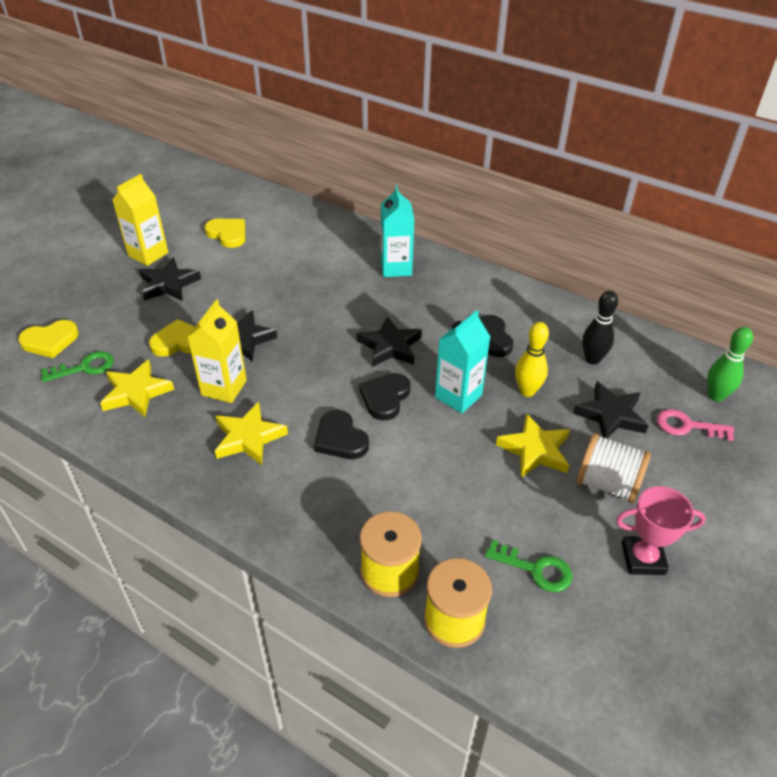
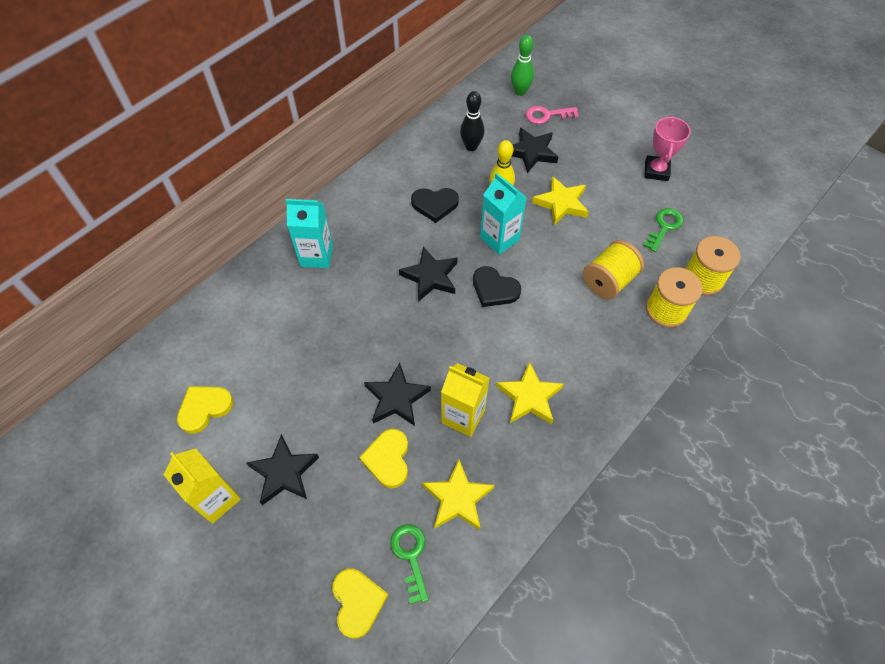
camera: 80 degrees left, 15 degrees up
black heart [314,410,369,459] -> none
white spool [576,433,651,503] -> none
pink key [657,409,734,441] -> pink key turned 60 degrees clockwise [526,106,579,124]
none -> yellow spool [583,240,644,300]

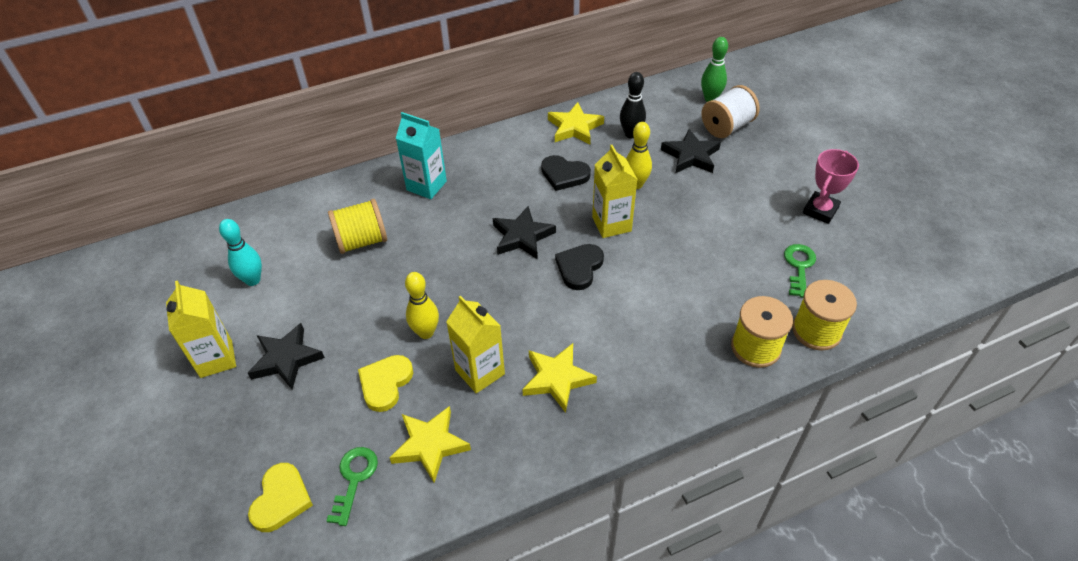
camera: 25 degrees right, 10 degrees down
yellow heart [177,386,233,434] -> turquoise bowling pin [219,219,262,286]
black star [364,363,431,426] -> yellow bowling pin [405,272,439,339]
black heart [473,266,521,307] -> black heart turned 60 degrees clockwise [555,244,604,290]
turquoise carton [480,173,527,255] -> yellow carton [592,145,638,238]
pink key [526,106,579,124] -> white spool [701,85,760,138]
yellow star [532,176,589,225] -> yellow star moved to [548,102,604,145]
yellow spool [583,240,644,300] -> yellow spool moved to [328,199,387,254]
green key [643,208,683,252] -> green key turned 45 degrees counterclockwise [784,244,816,298]

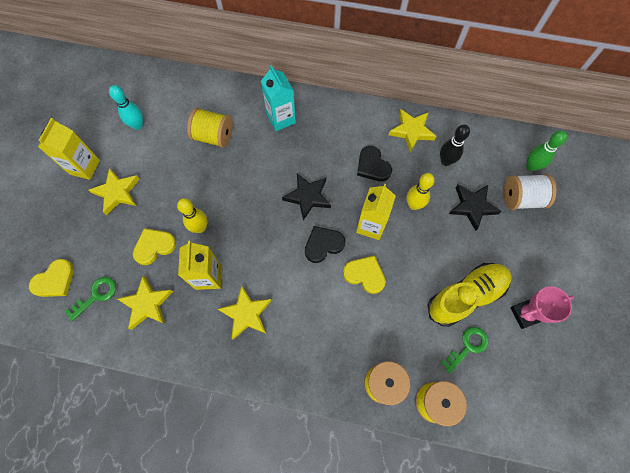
camera: 35 degrees right, 20 degrees up
black star [248,323,325,389] -> yellow star [89,168,140,215]
none -> yellow heart [343,255,386,294]
none -> yellow shoe [428,263,511,327]

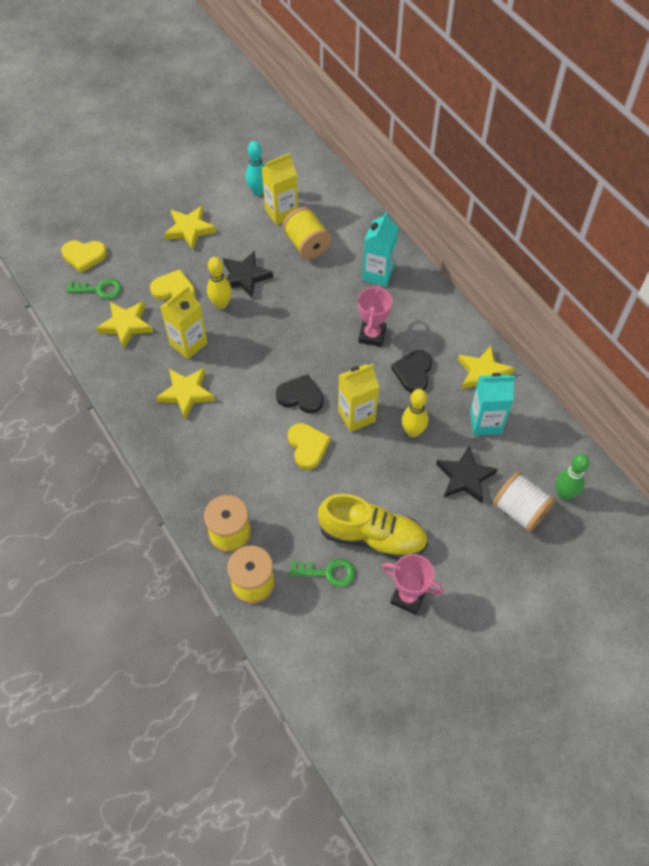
camera: 45 degrees right, 10 degrees down
yellow carton [38,118,100,180] -> yellow carton moved to [262,153,298,225]
black star [282,173,331,220] -> black star moved to [223,251,273,298]
black bowling pin [440,125,470,166] -> turquoise carton [470,373,515,435]
none -> pink trophy [358,285,392,347]

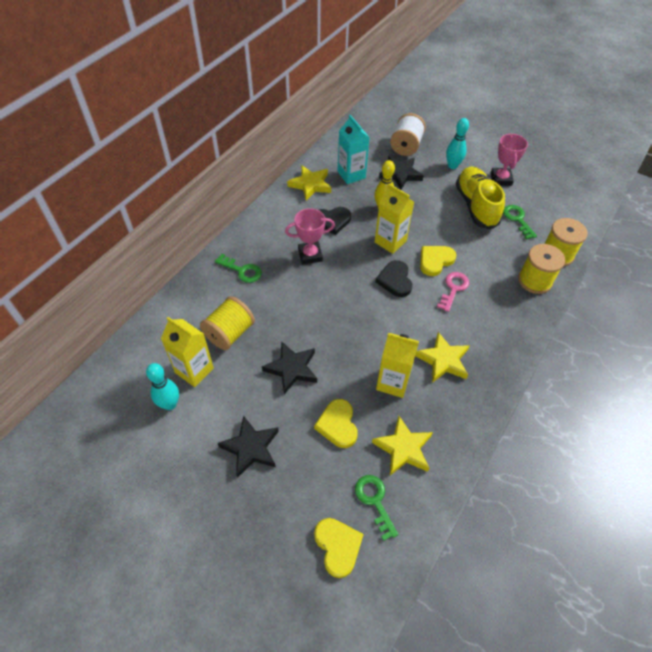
camera: 115 degrees left, 5 degrees down
yellow star [164,206,217,250] -> black star [218,416,279,478]
yellow bowling pin [207,257,232,309] -> none
turquoise carton [362,211,399,287] -> green key [215,254,262,283]
green bowling pin [556,454,590,500] -> none
none -> pink key [437,272,469,312]
none -> turquoise bowling pin [446,118,469,169]

